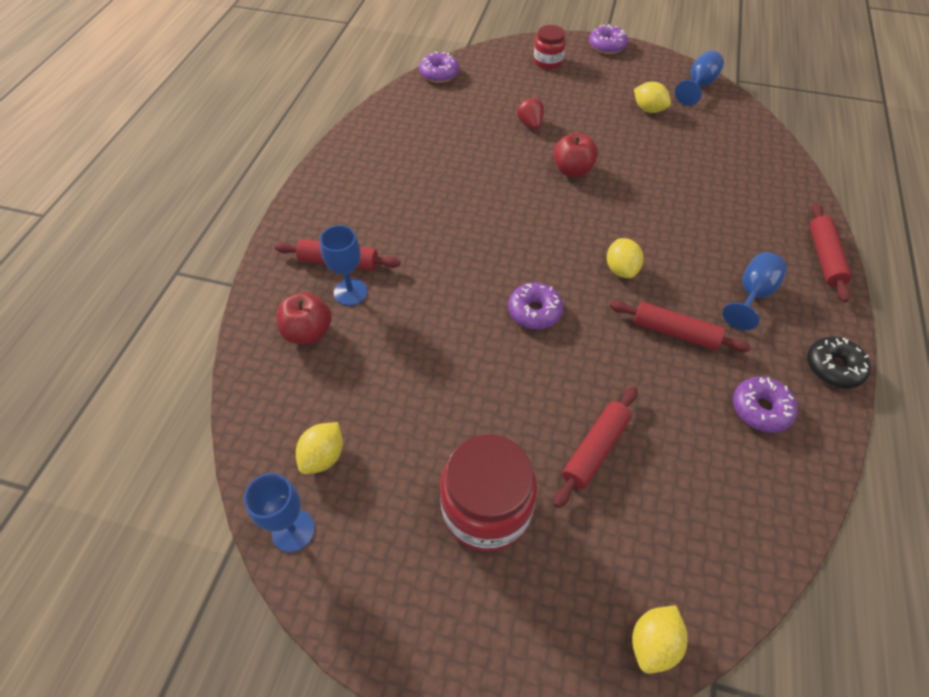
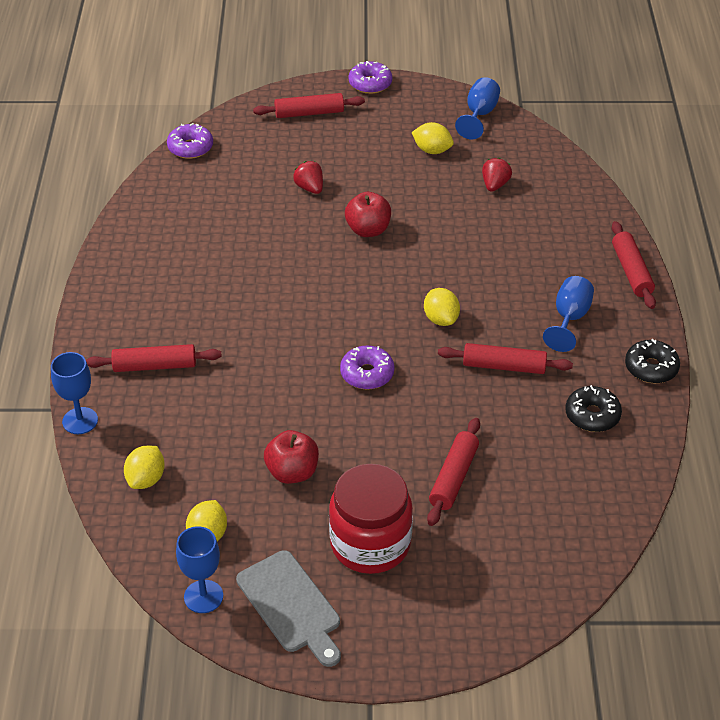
camera: 15 degrees left, 10 degrees down
red apple [276,292,332,344] -> red apple moved to [264,430,319,484]
blue goblet [320,225,368,306] -> blue goblet moved to [51,352,98,434]
red jar [534,25,566,69] -> red rolling pin [253,93,365,118]
yellow lemon [632,605,688,673] -> yellow lemon moved to [124,446,165,489]
purple donut [733,377,797,433] -> black donut [565,385,622,432]
none -> grey cutting board [236,550,341,667]
none -> red strawberry [482,158,512,192]

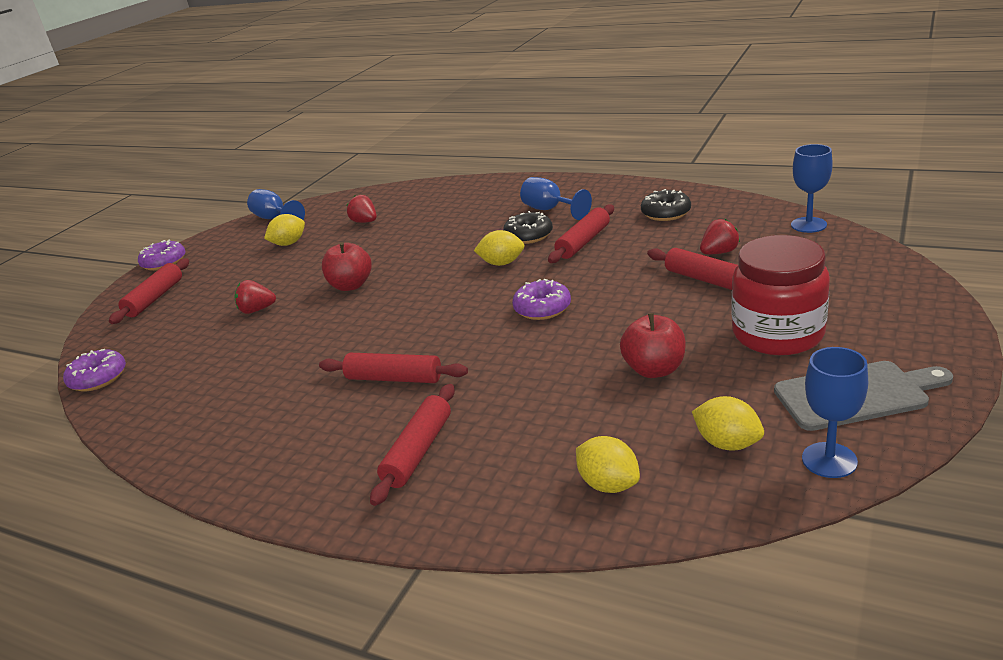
camera: 60 degrees left, 15 degrees down
blue goblet [51,352,98,434] -> blue goblet moved to [791,144,833,233]
red rolling pin [612,221,656,309] -> red rolling pin moved to [319,353,468,383]
black donut [625,339,680,383] -> black donut moved to [503,211,553,244]
none -> red strawberry [700,219,740,255]

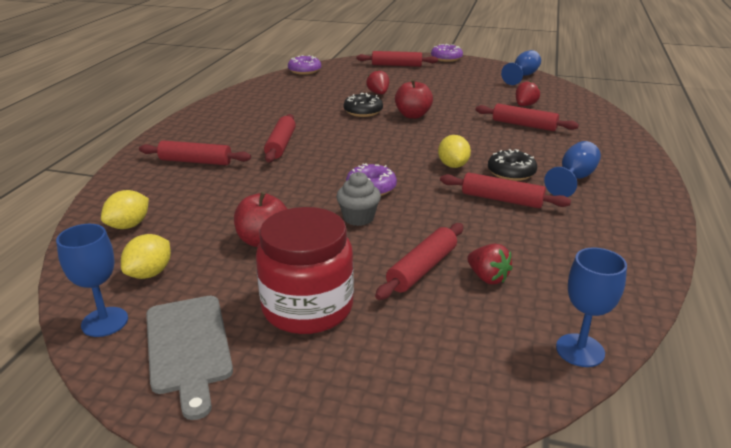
camera: 75 degrees right, 0 degrees up
yellow lemon [264,214,305,246] -> none
black donut [641,189,691,221] -> black donut moved to [344,93,383,117]
none -> grey cupcake [336,172,381,226]
none -> red rolling pin [475,104,579,131]

